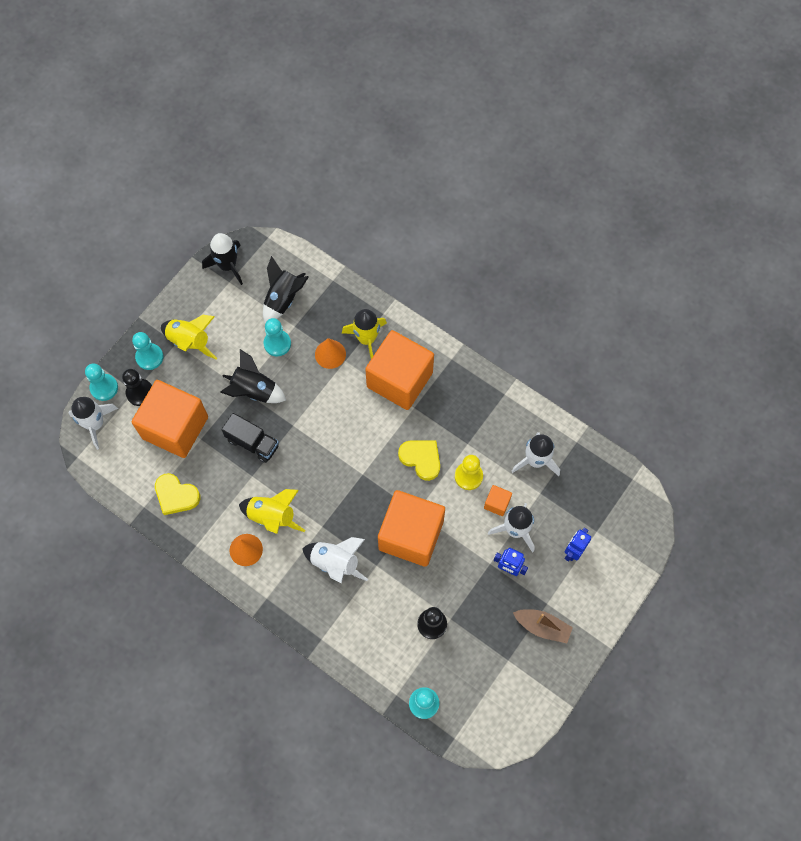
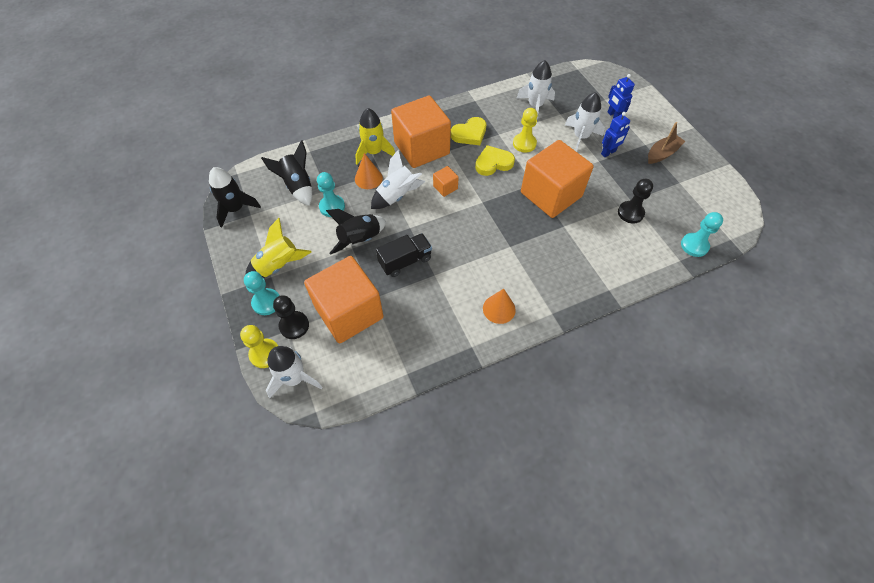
camera: 60 degrees left, 10 degrees down
turquoise pawn [85,363,118,401] -> yellow pawn [240,325,278,368]
yellow heart [155,473,200,515] -> yellow heart moved to [451,117,486,145]
yellow rocket [239,489,305,534] -> none
white rocket [302,537,368,583] -> white rocket moved to [371,150,425,209]
orange cube [484,485,512,516] -> orange cube moved to [433,166,459,197]

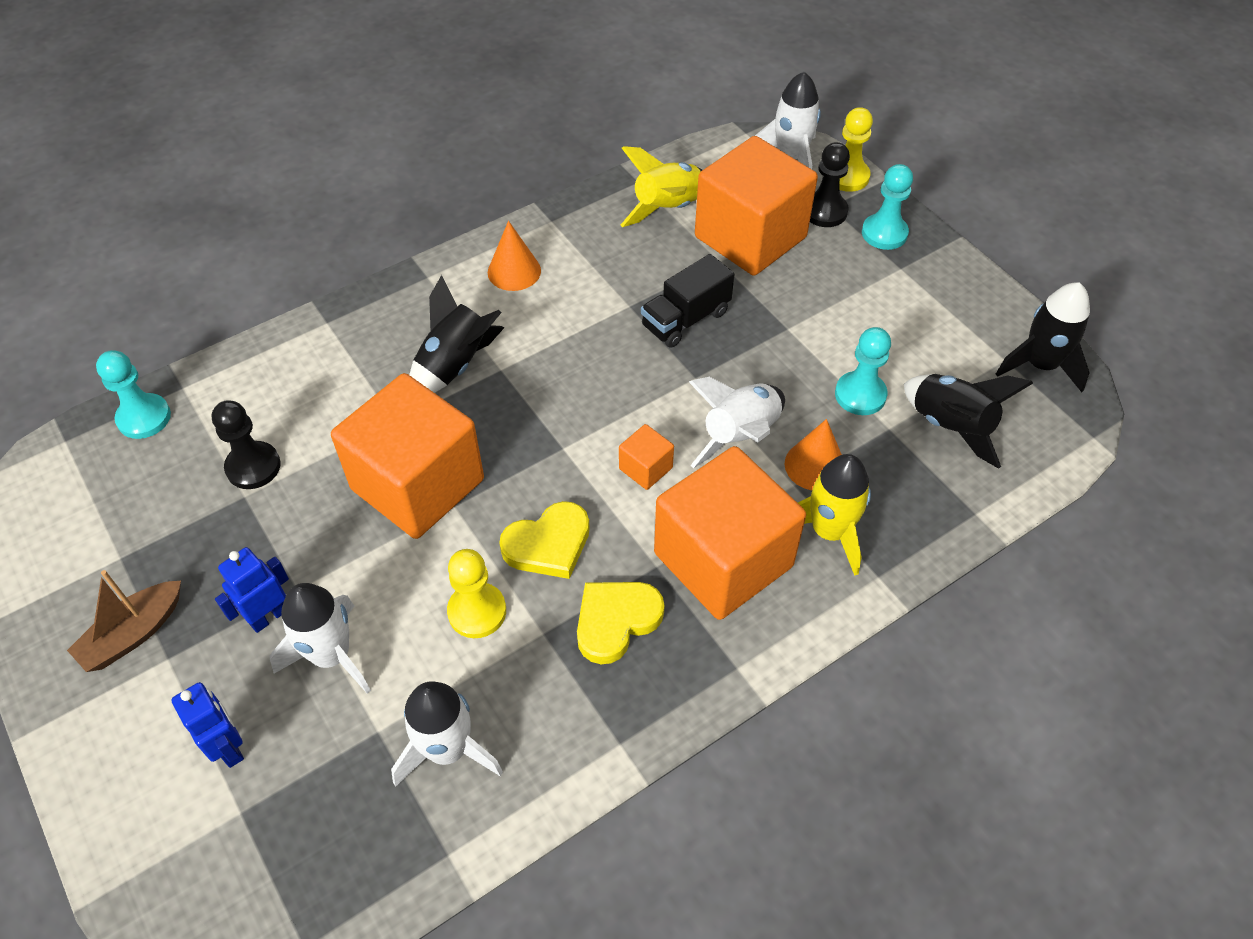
camera: 170 degrees right, 5 degrees down
yellow rocket [246,218,312,278] -> yellow rocket moved to [621,146,702,227]
black rocket [326,209,386,255] -> black rocket moved to [409,275,504,393]

